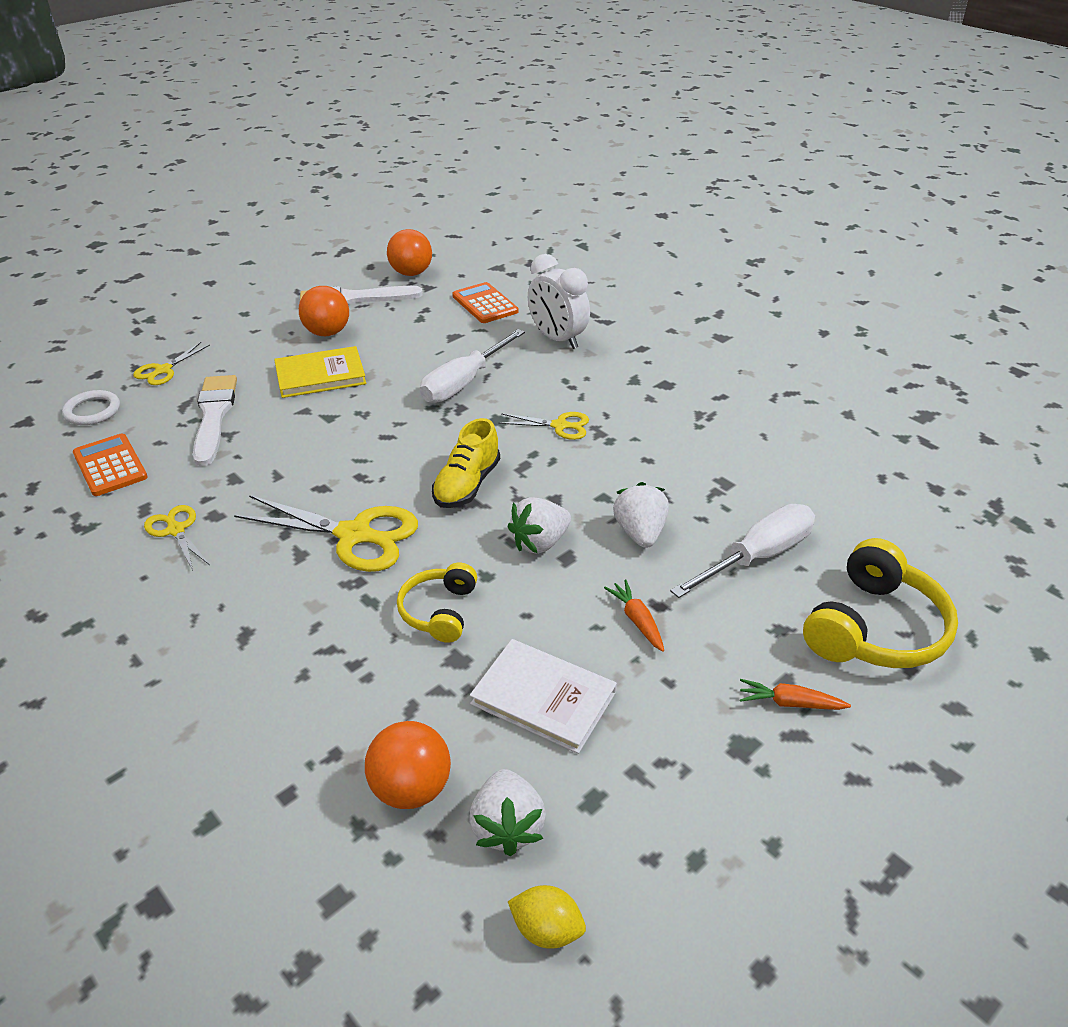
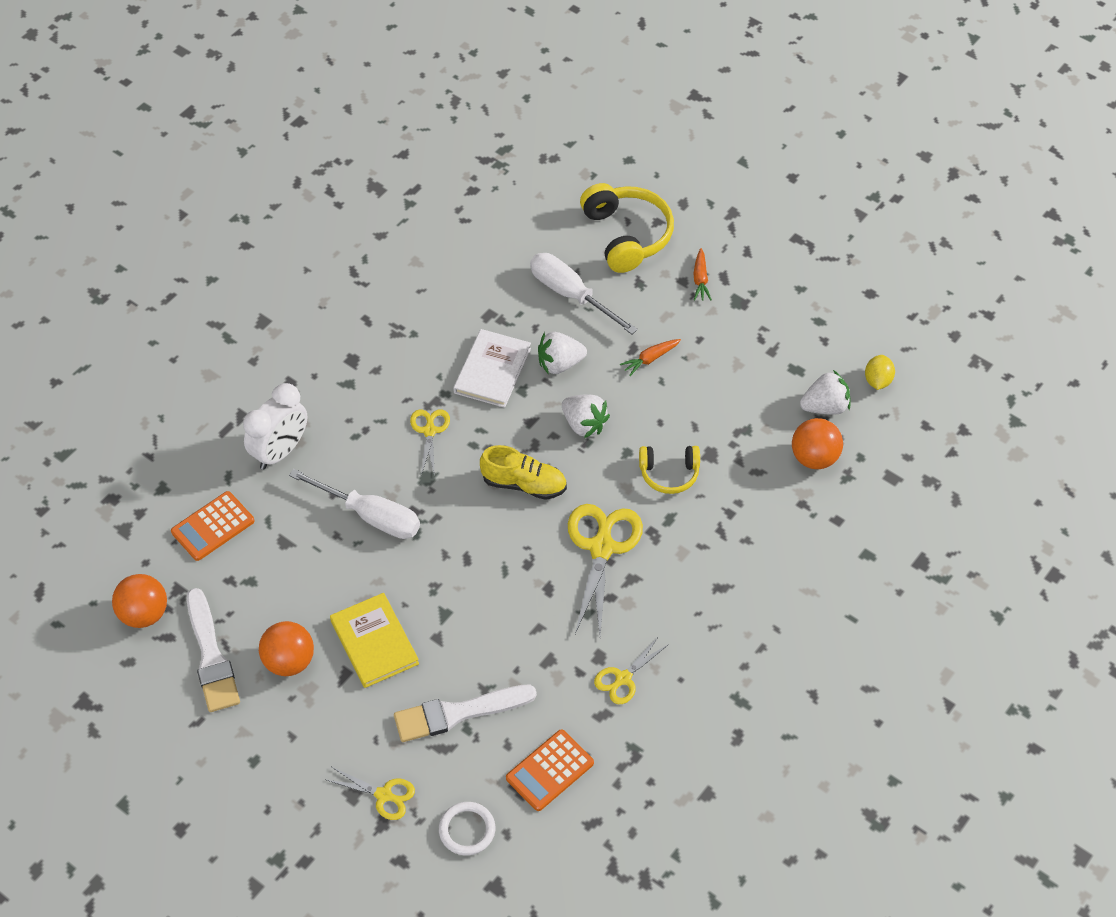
camera: 100 degrees left, 15 degrees up
white book [470,639,617,754] -> white book moved to [453,329,531,408]
yellow headphones [803,538,958,668] -> yellow headphones turned 45 degrees clockwise [580,183,674,273]

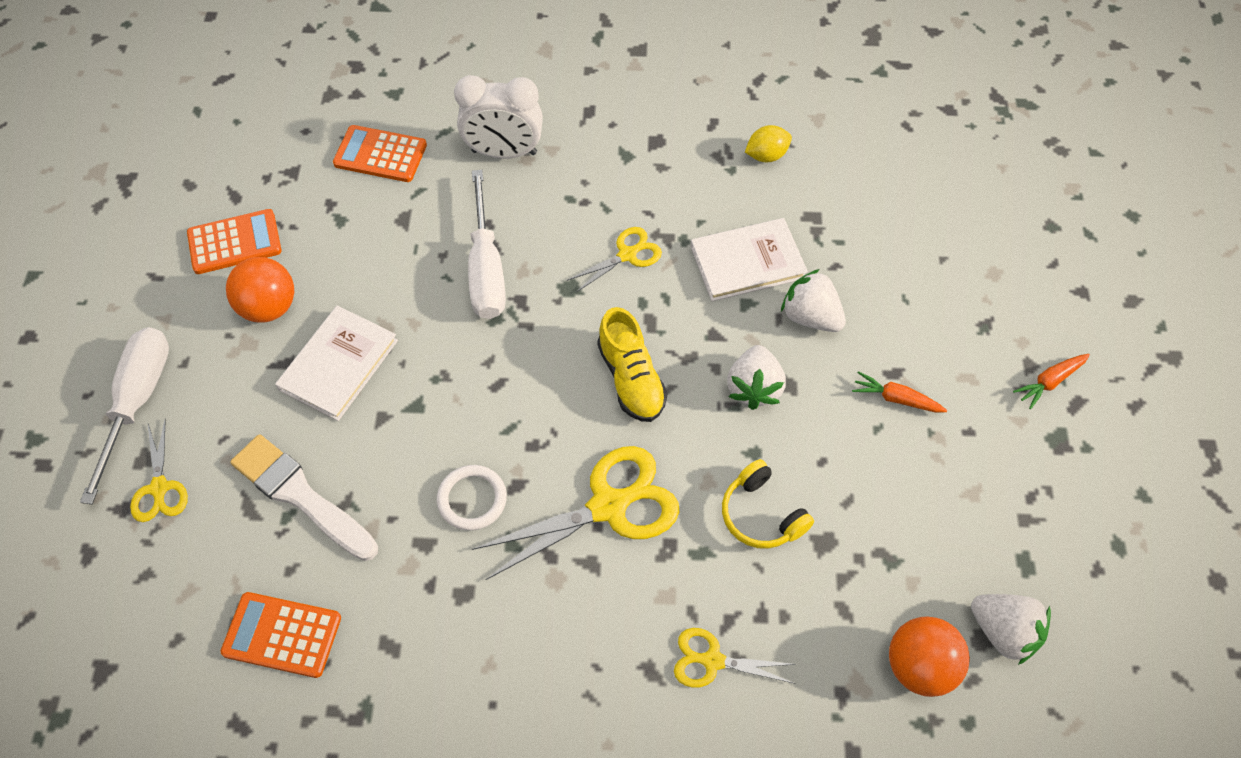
camera: 55 degrees right, 5 degrees up
orange ball [112,574,167,628] -> none
white brush [187,588,240,712] -> orange calculator [187,209,282,274]
yellow book [330,593,419,688] -> white book [275,306,398,421]
white ring [439,802,495,856] -> white ring moved to [437,465,507,531]
white screwdriver [530,253,638,334] -> white screwdriver moved to [80,327,169,504]
yellow headphones [580,183,674,273] -> none
yellow scissors [594,636,669,704] -> yellow scissors moved to [674,628,797,688]
yellow lemon [865,355,895,390] -> yellow lemon moved to [745,125,792,162]

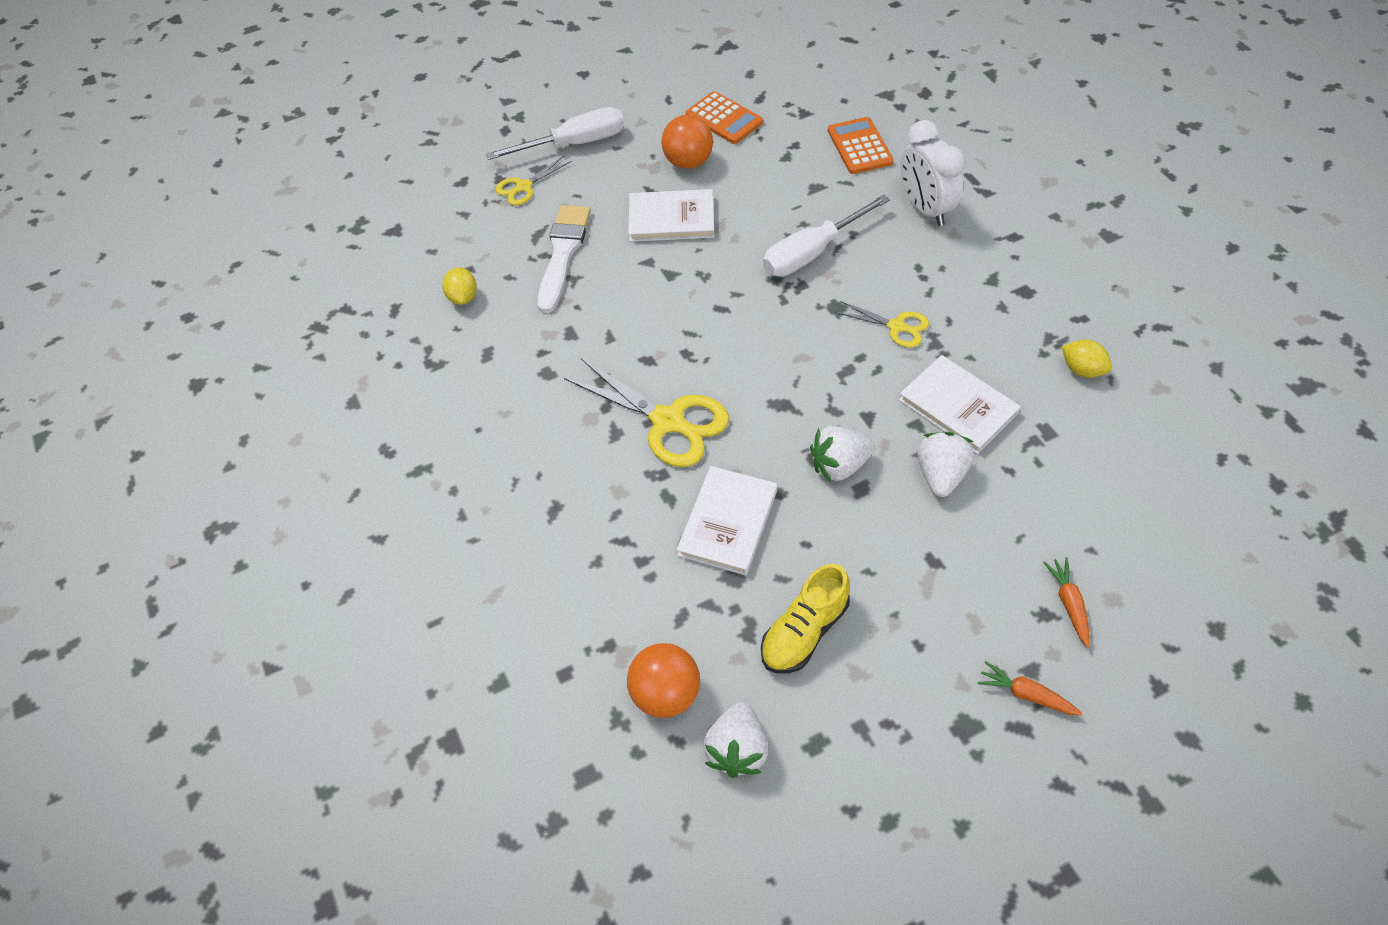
camera: 65 degrees right, 5 degrees down
orange calculator [220,592,341,678] -> yellow lemon [442,267,477,305]
white ring [437,465,507,531] -> none
yellow shoe [597,307,667,422] -> yellow shoe moved to [761,564,850,673]
yellow scissors [674,628,797,688] -> none
yellow headphones [722,459,814,549] -> white book [677,466,778,575]
orange carrot [852,371,947,413] -> orange carrot moved to [1043,557,1090,648]

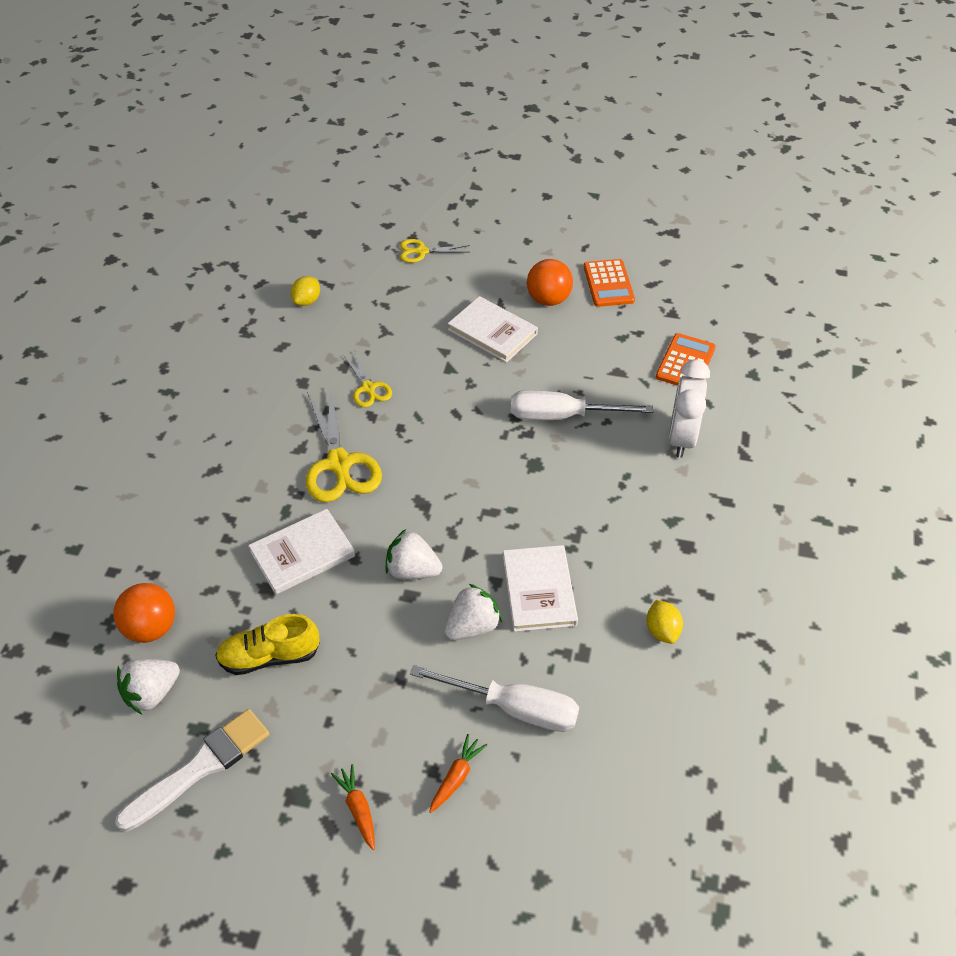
camera: 35 degrees right, 5 degrees down
white screwdriver [486,107,624,160] -> white screwdriver moved to [410,665,579,732]
white brush [537,205,591,313] -> white brush moved to [115,709,269,832]
yellow scissors [835,301,929,348] -> yellow scissors moved to [343,352,392,407]

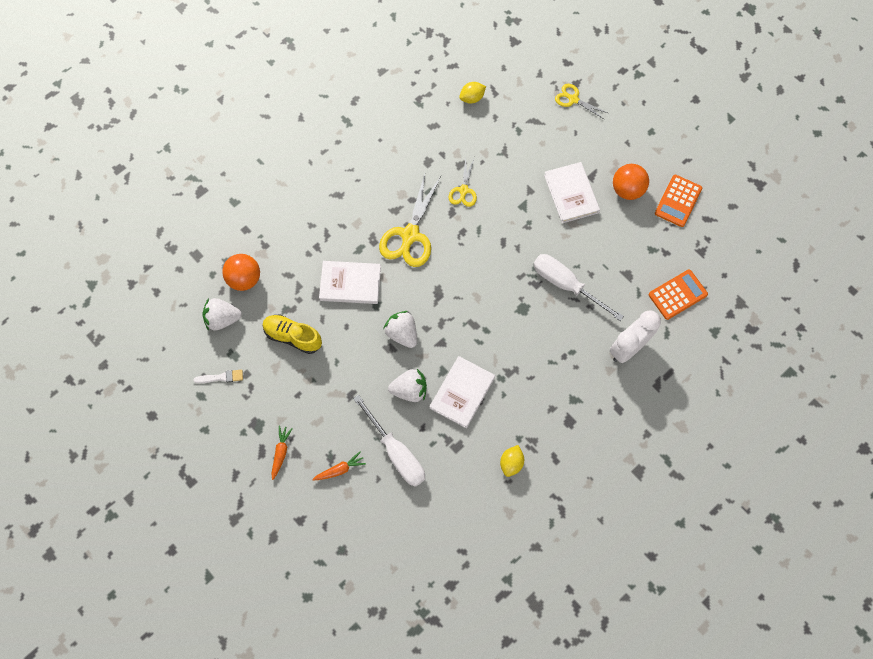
camera: 35 degrees right, 20 degrees up
white brush [115,709,269,832] -> white brush [193,370,243,383], size x0.50

